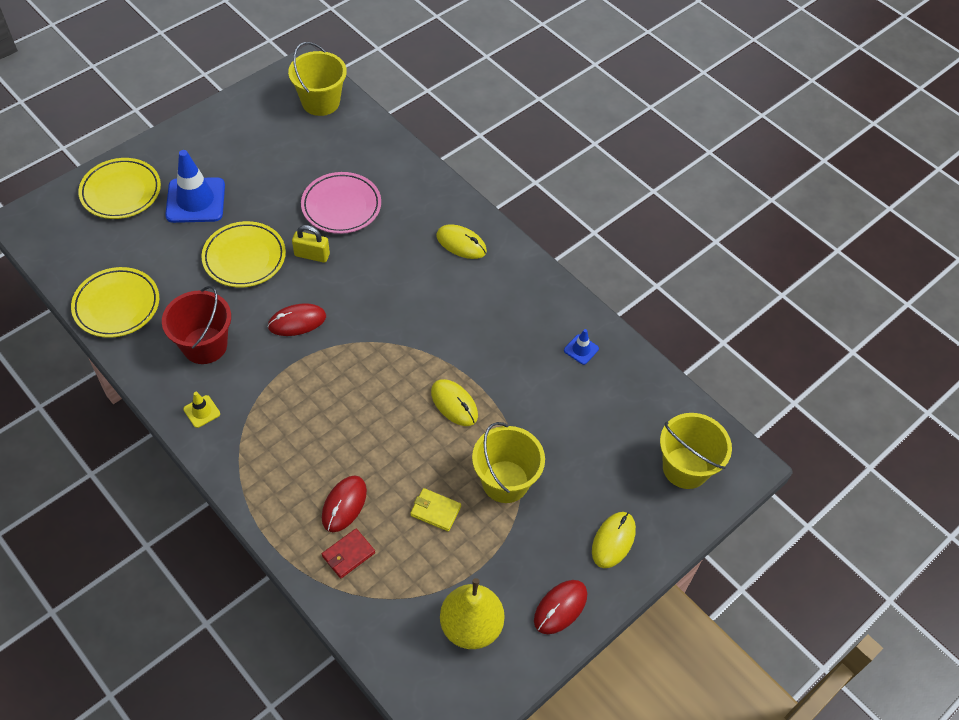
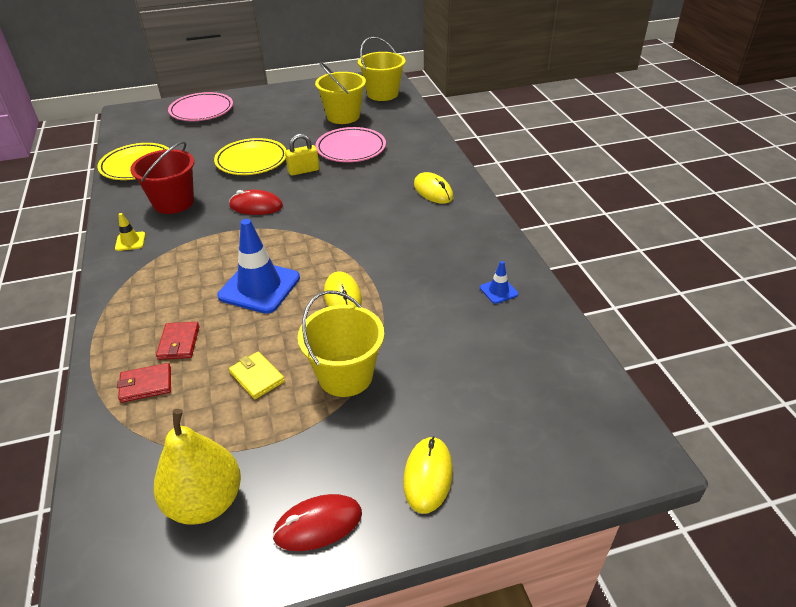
camera: 30 degrees right, 15 degrees down
yellow plate [78,158,161,219] -> pink plate [168,92,233,121]
blue traffic cone [165,150,225,223] -> blue traffic cone moved to [217,219,300,314]
yellow padlock [292,225,330,263] -> yellow padlock turned 60 degrees counterclockwise [285,134,319,176]
red mouse [322,475,367,532] -> red wallet [156,322,200,360]
yellow mouse [592,512,636,568] -> yellow mouse turned 45 degrees counterclockwise [403,436,453,514]
yellow bucket [660,413,732,489] -> yellow bucket moved to [315,62,366,124]

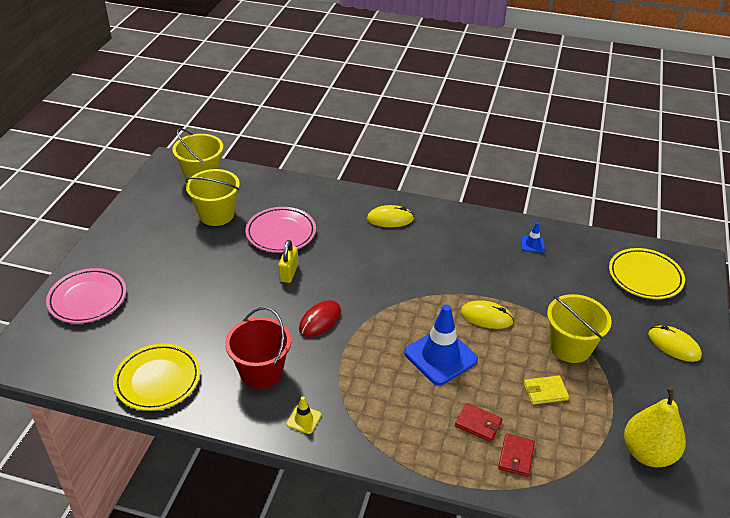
camera: 60 degrees left, 0 degrees up
yellow plate [214,138,286,175] -> yellow plate moved to [609,248,685,299]
red mouse [272,494,362,551] -> none

